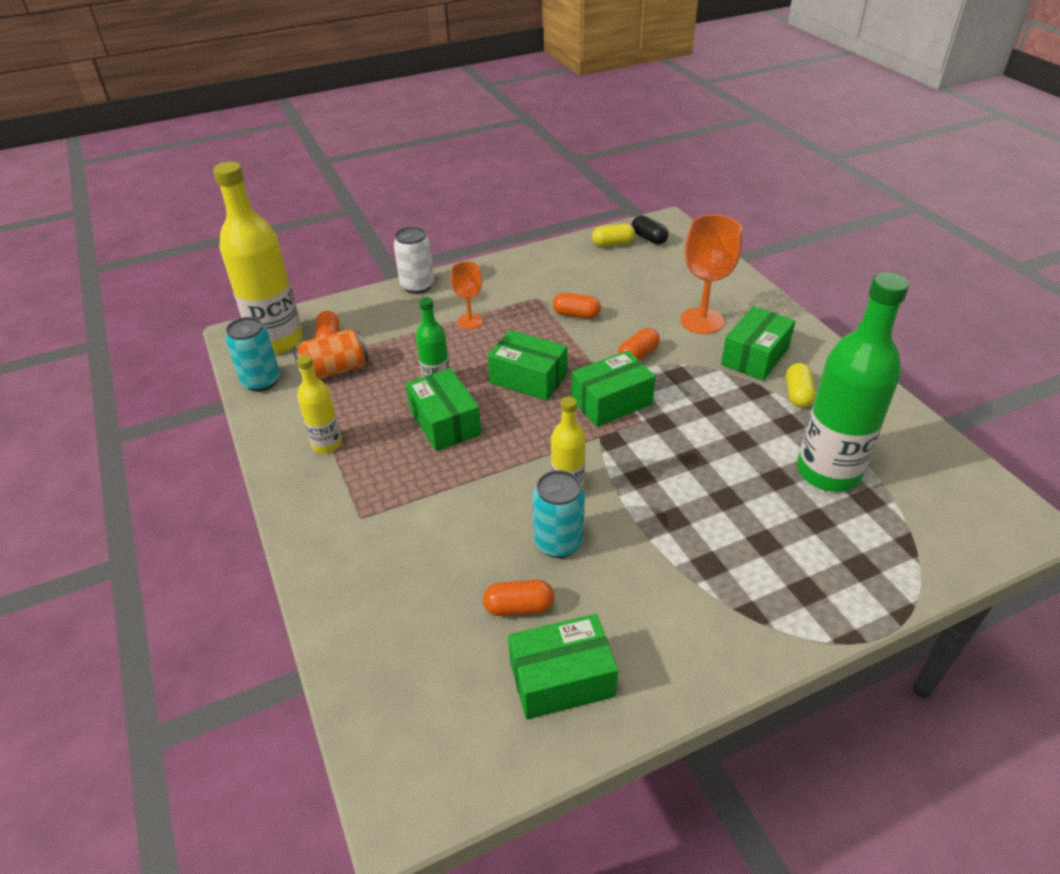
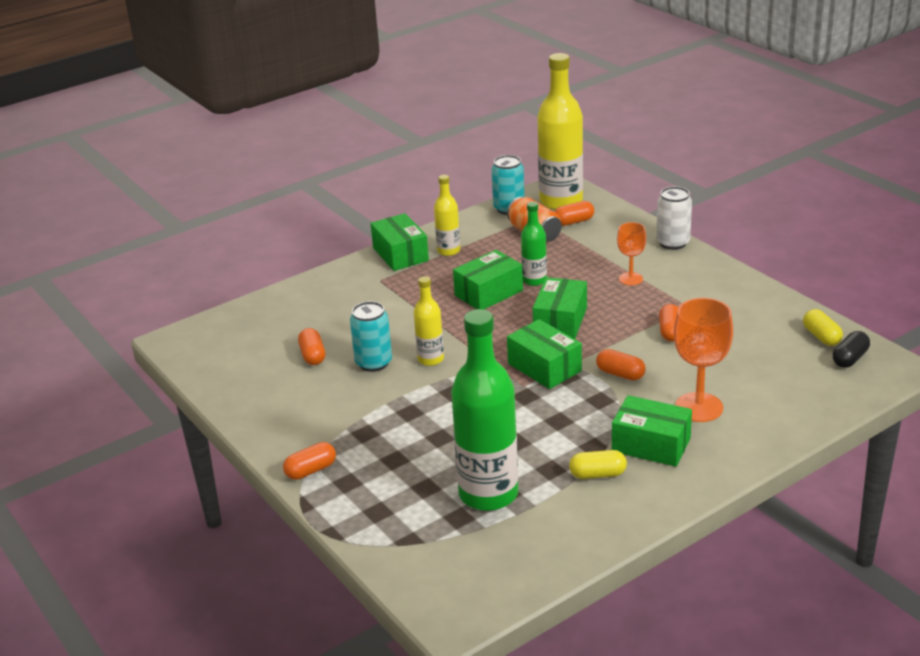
camera: 80 degrees right, 10 degrees down
green box [508,614,618,720] -> green box moved to [371,213,429,271]
none -> orange capsule [283,442,336,480]

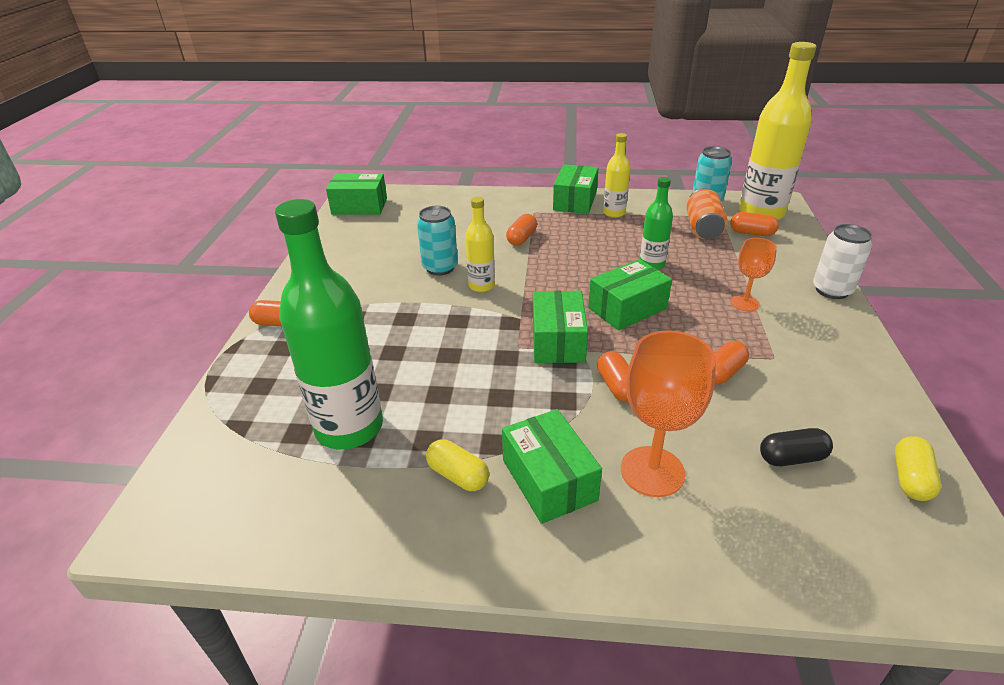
camera: 40 degrees right, 5 degrees up
orange capsule [298,328,325,365] -> orange capsule moved to [506,214,537,246]
green box [453,250,523,310] -> green box moved to [326,174,387,215]
black capsule [833,331,870,368] -> black capsule moved to [760,428,833,466]

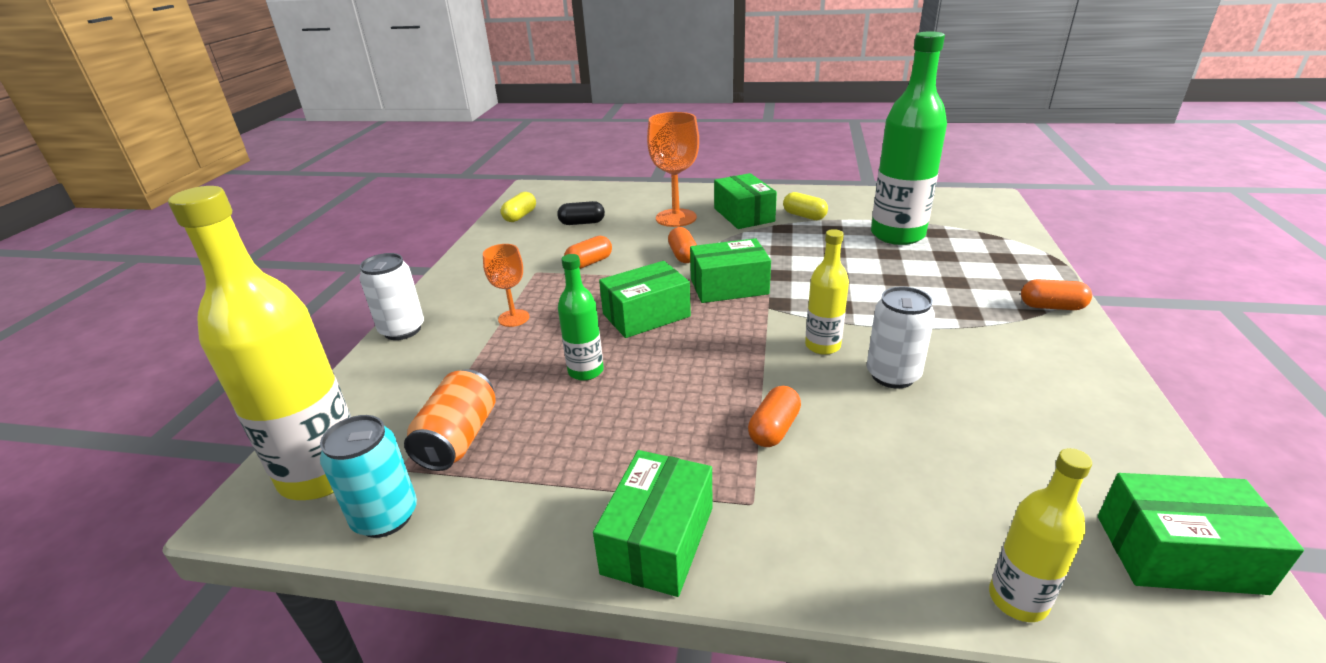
camera: 175 degrees left, 5 degrees down
turquoise can [417,206,458,276] -> white can [867,286,935,389]
green box [533,291,588,363] -> green box turned 75 degrees clockwise [690,238,771,303]
yellow bottle [603,133,631,218] -> yellow bottle moved to [989,448,1092,622]
orange capsule [730,212,779,236] -> none

